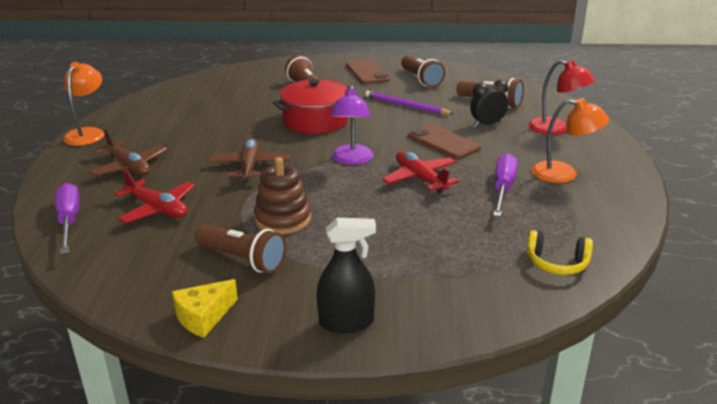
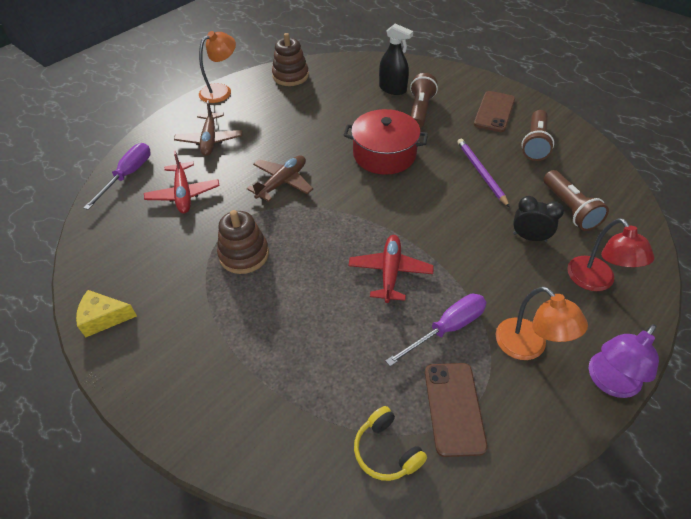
camera: 40 degrees right, 20 degrees up
brown flashlight [195,224,286,273] -> none
black spray bottle [317,218,376,333] -> black spray bottle moved to [379,24,413,95]
purple lamp [330,85,374,165] -> purple lamp moved to [589,324,659,398]
brown phone [408,124,481,159] -> brown phone moved to [425,363,488,457]
none -> brown stacking toy [272,33,309,86]

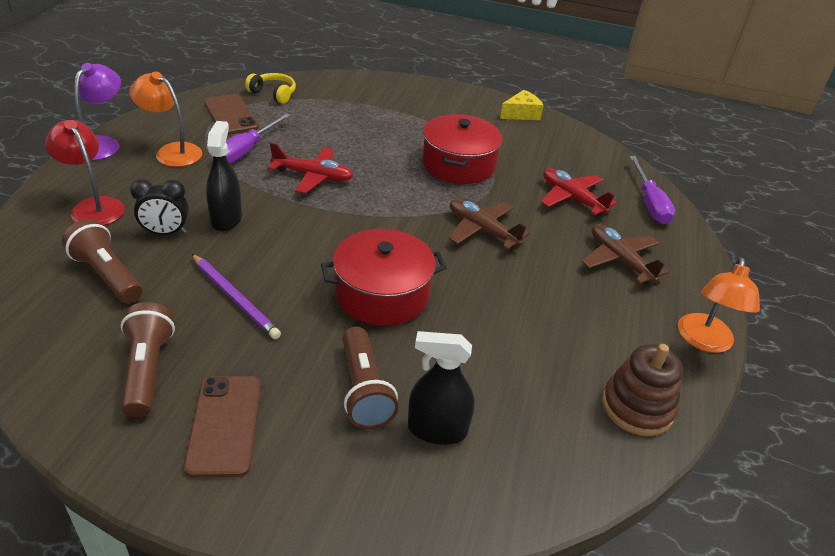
camera: 150 degrees right, 10 degrees down
brown stacking toy [217,210,269,274] -> red pot [422,114,503,184]
brown plane [247,155,313,202] -> brown plane turned 120 degrees clockwise [449,199,530,250]
red plane [348,235,434,303] -> red plane turned 60 degrees counterclockwise [268,143,353,194]
none -> black spray bottle [206,121,242,232]

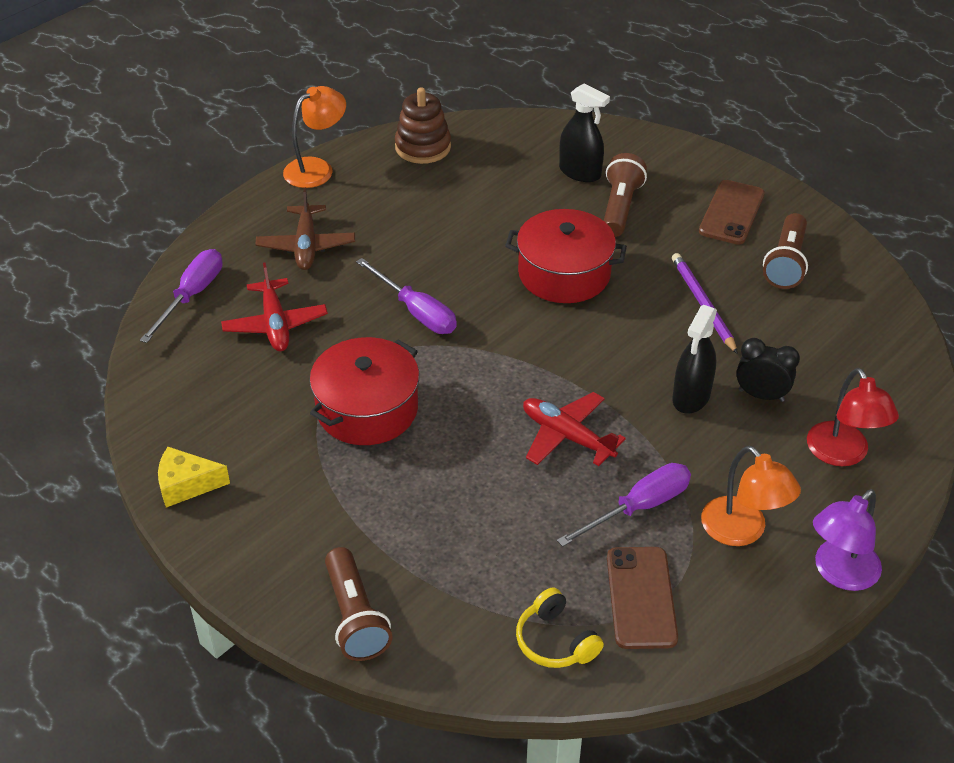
camera: 150 degrees left, 5 degrees up
brown flashlight [62,219,142,303] -> brown flashlight moved to [325,547,393,661]
brown plane [449,199,530,250] -> purple screwdriver [356,258,457,334]

